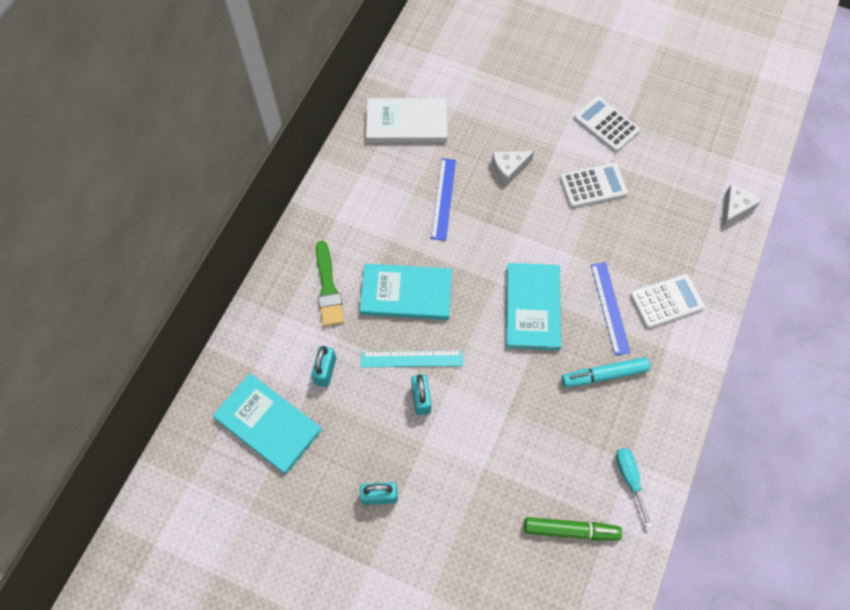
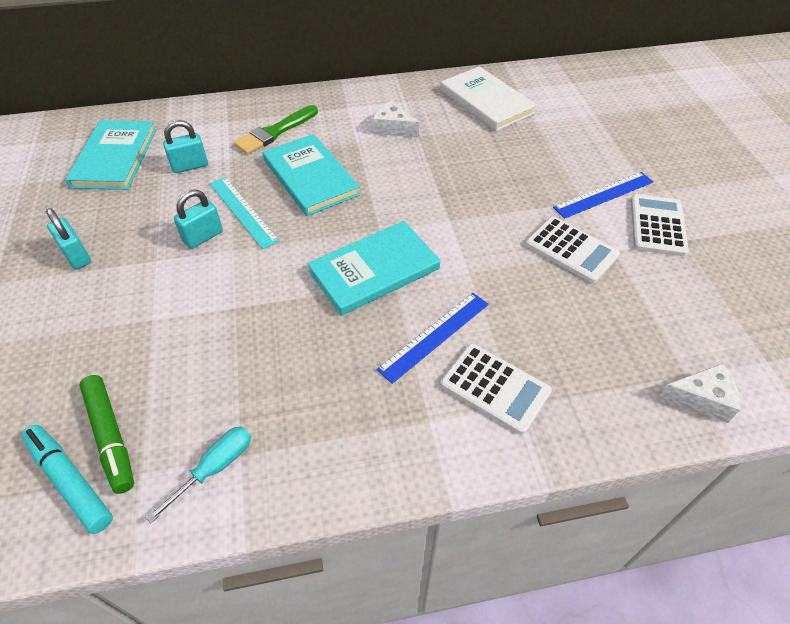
camera: 55 degrees right, 15 degrees down
blue ruler [431,158,456,241] -> blue ruler moved to [553,172,653,219]
white cheese [492,151,534,186] -> white cheese moved to [373,101,419,137]
turquoise marker [562,357,650,387] -> turquoise marker moved to [21,425,113,534]

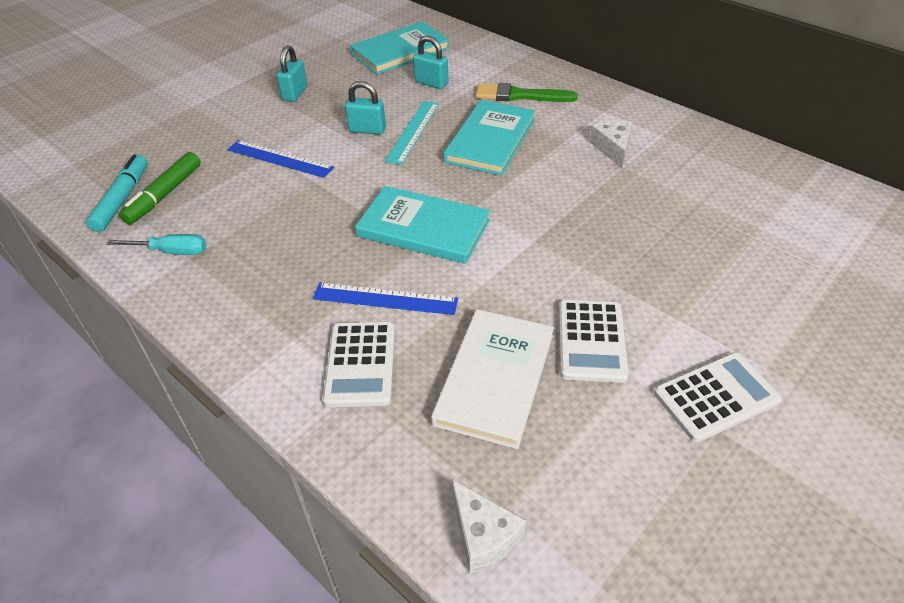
camera: 55 degrees right, 5 degrees down
white book [440,66,537,131] -> white book moved to [431,309,554,449]
blue ruler [553,172,653,219] -> blue ruler moved to [227,140,334,178]

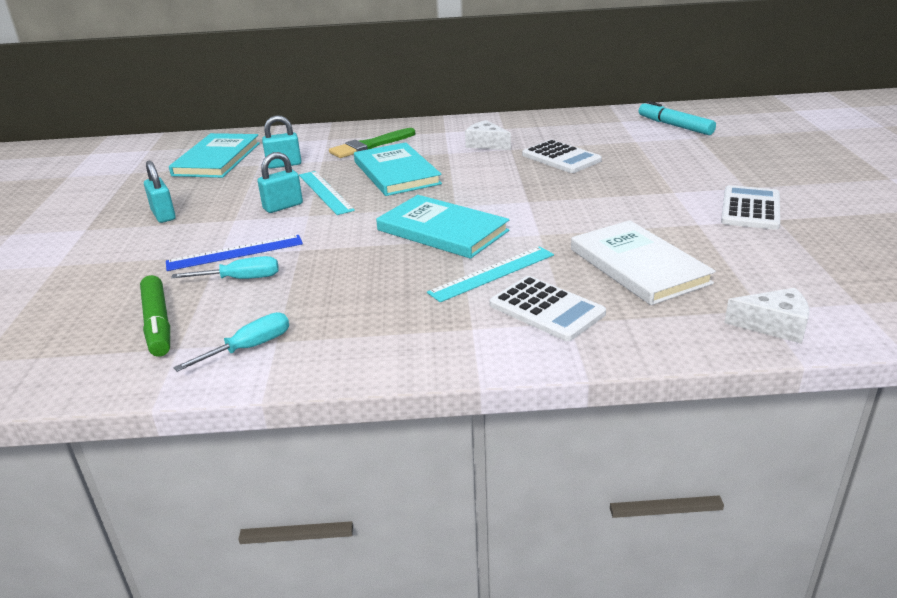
camera: 45 degrees left, 15 degrees down
turquoise marker [86,155,148,232] -> turquoise marker moved to [639,101,716,135]
blue ruler [313,283,458,315] -> turquoise ruler [427,246,554,302]
turquoise book [355,186,490,264] -> turquoise book turned 60 degrees clockwise [376,195,509,259]
white calculator [559,300,629,383] -> white calculator moved to [522,140,602,173]
none -> turquoise screwdriver [171,256,279,279]

